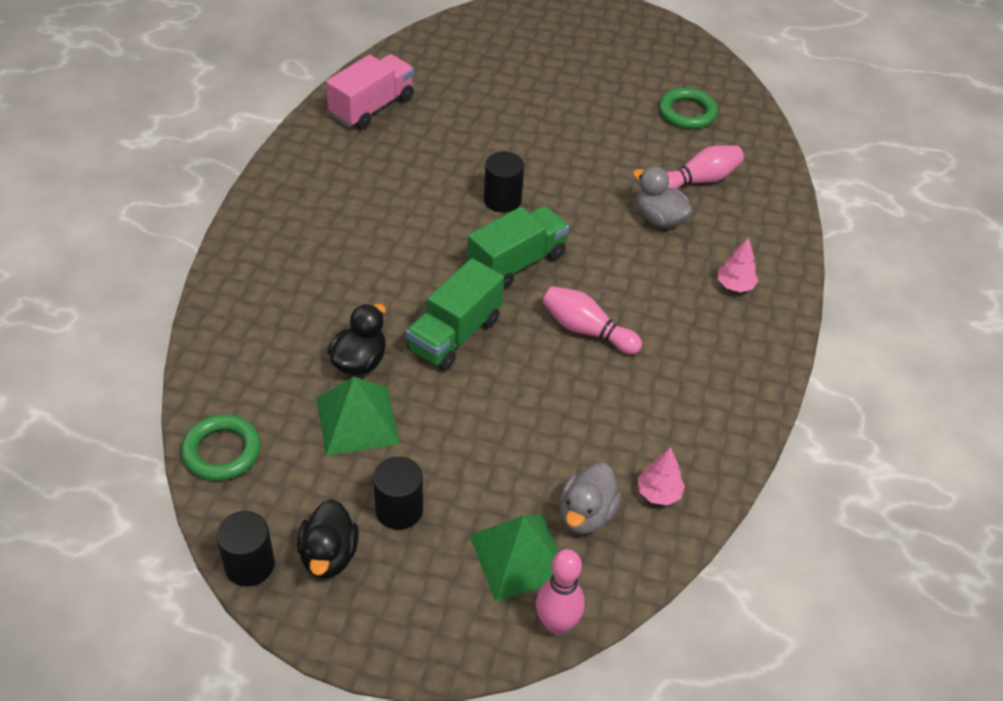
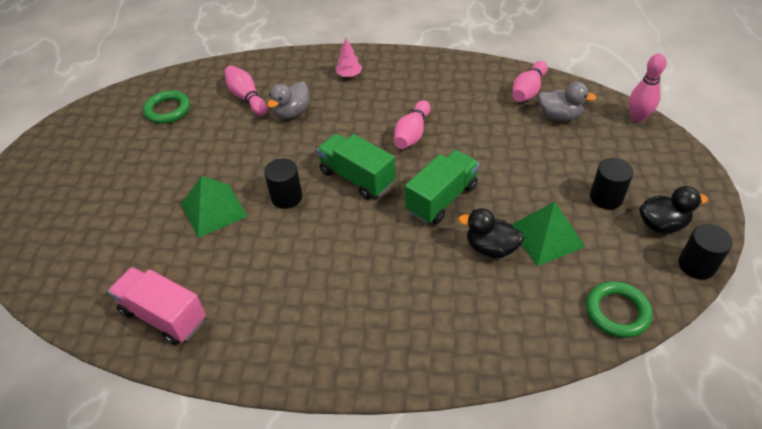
camera: 95 degrees left, 0 degrees up
green truck [406,258,504,370] -> green truck turned 75 degrees counterclockwise [405,150,479,224]
green pyramid [469,514,559,601] -> green pyramid moved to [181,176,248,238]
pink tree [638,447,685,505] -> pink bowling pin [513,61,548,102]

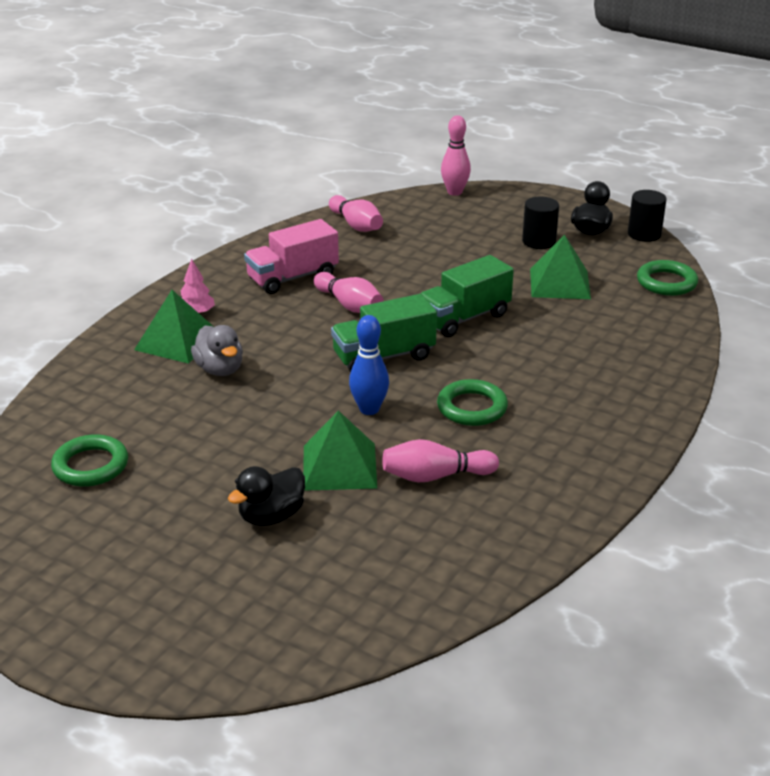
camera: 65 degrees left, 15 degrees down
pink truck [108,267,206,345] -> pink truck moved to [244,219,339,294]
pink bowling pin [224,66,268,116] -> pink bowling pin moved to [382,439,499,482]
black cylinder [264,159,302,209] -> blue bowling pin [349,315,389,415]
green truck [405,150,479,224] -> green truck turned 105 degrees counterclockwise [421,255,514,337]
black duck [458,208,524,258] -> black duck moved to [228,466,305,526]
grey duck [538,82,597,121] -> none
none -> green pyramid [134,290,214,364]
none -> green ring [437,379,508,426]

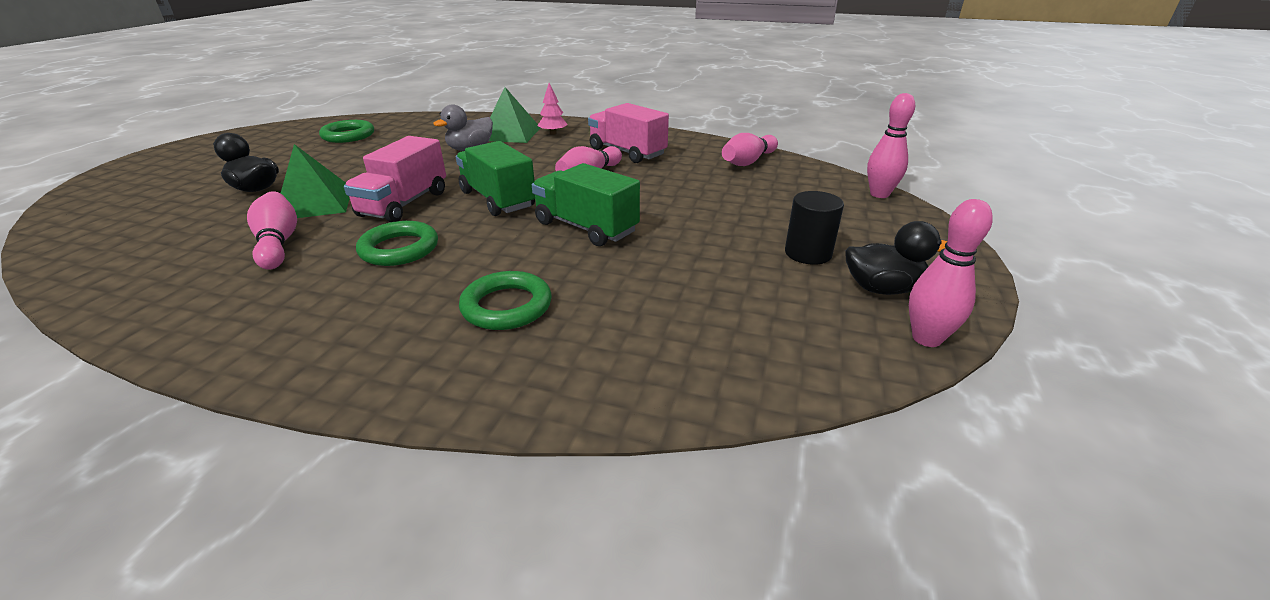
camera: 75 degrees right, 0 degrees up
blue bowling pin [349,315,389,415] -> pink truck [344,136,446,222]
green pyramid [530,234,591,299] -> none
black cylinder [628,190,667,242] -> pink bowling pin [909,199,993,347]
green ring [637,260,698,296] -> green ring moved to [459,271,552,330]

